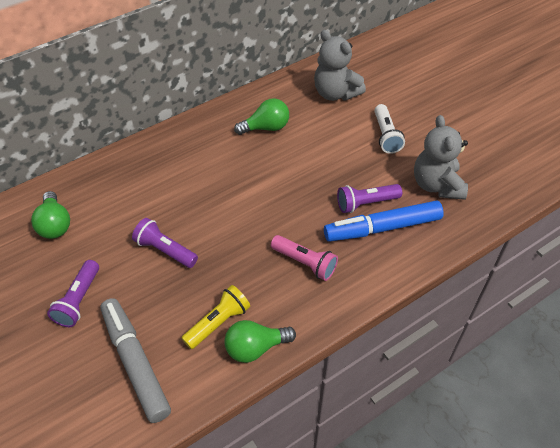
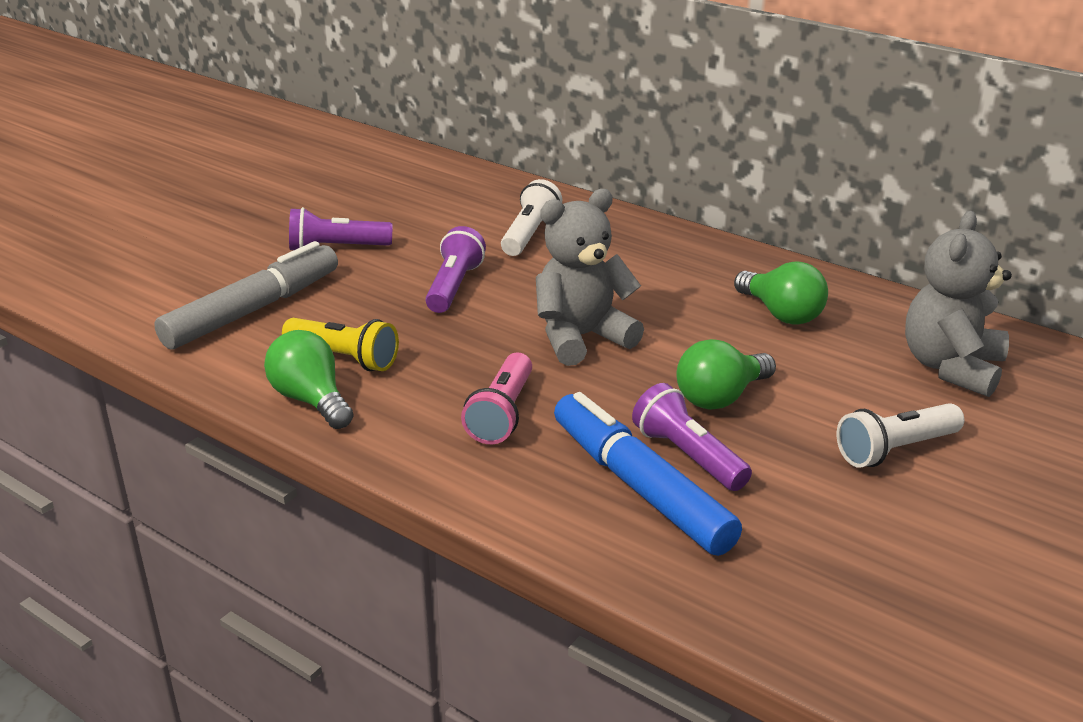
camera: 70 degrees right, 20 degrees down
green light bulb [31,191,70,239] -> green light bulb moved to [677,339,776,410]
grey teddy bear [414,115,468,200] -> grey teddy bear moved to [536,189,644,366]
none -> white flashlight [501,179,562,256]

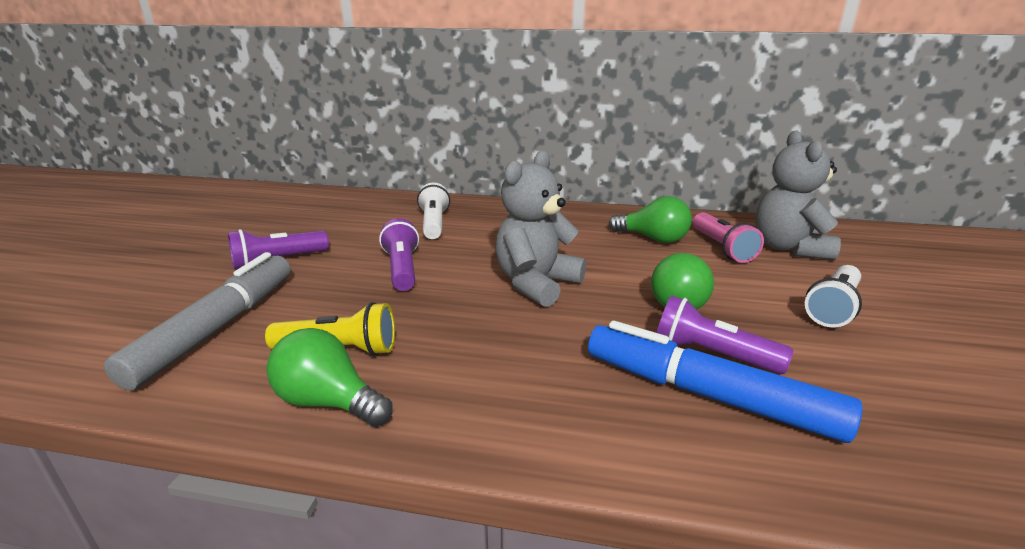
camera: 25 degrees left, 5 degrees down
pink flashlight [461,353,532,444] -> pink flashlight moved to [693,212,764,263]

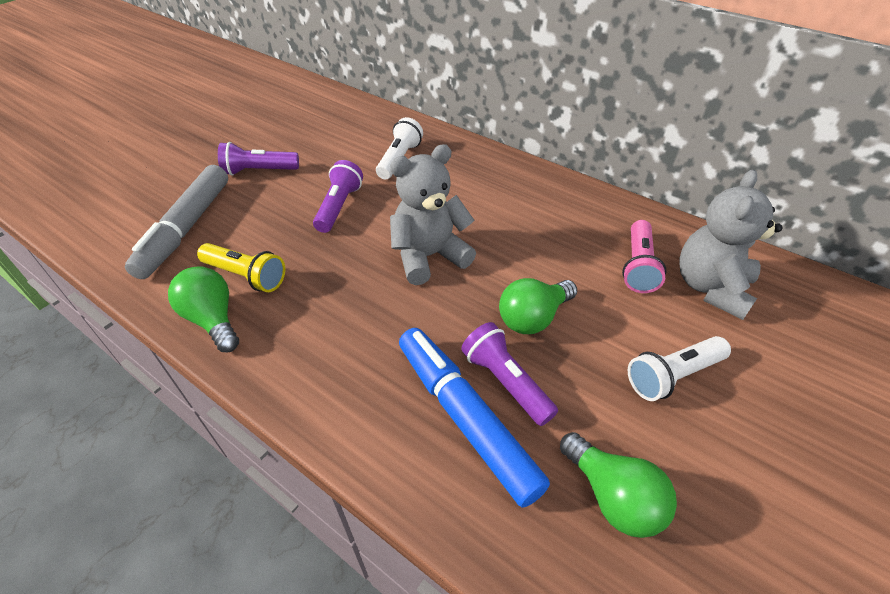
camera: 25 degrees right, 20 degrees up
grey marker [104,252,291,390] -> grey marker turned 150 degrees clockwise [125,165,228,279]
green light bulb [609,196,692,243] -> green light bulb moved to [560,432,677,538]

